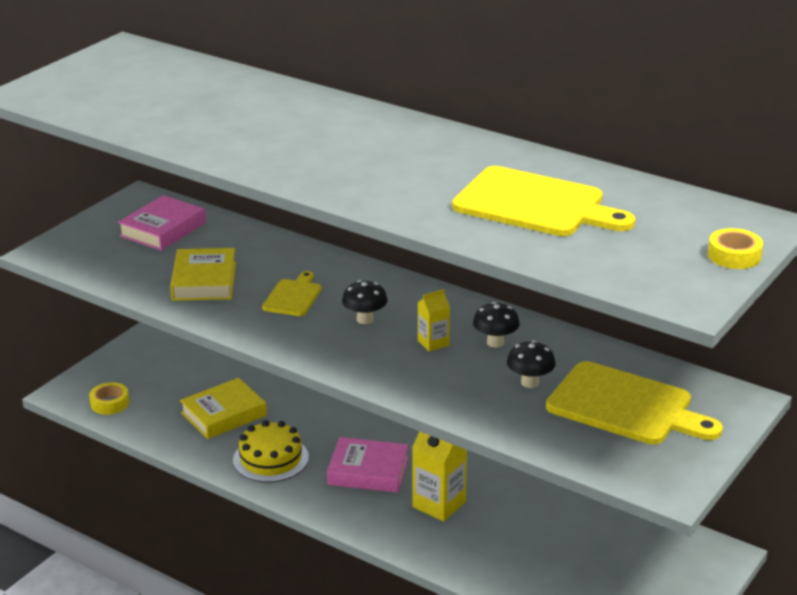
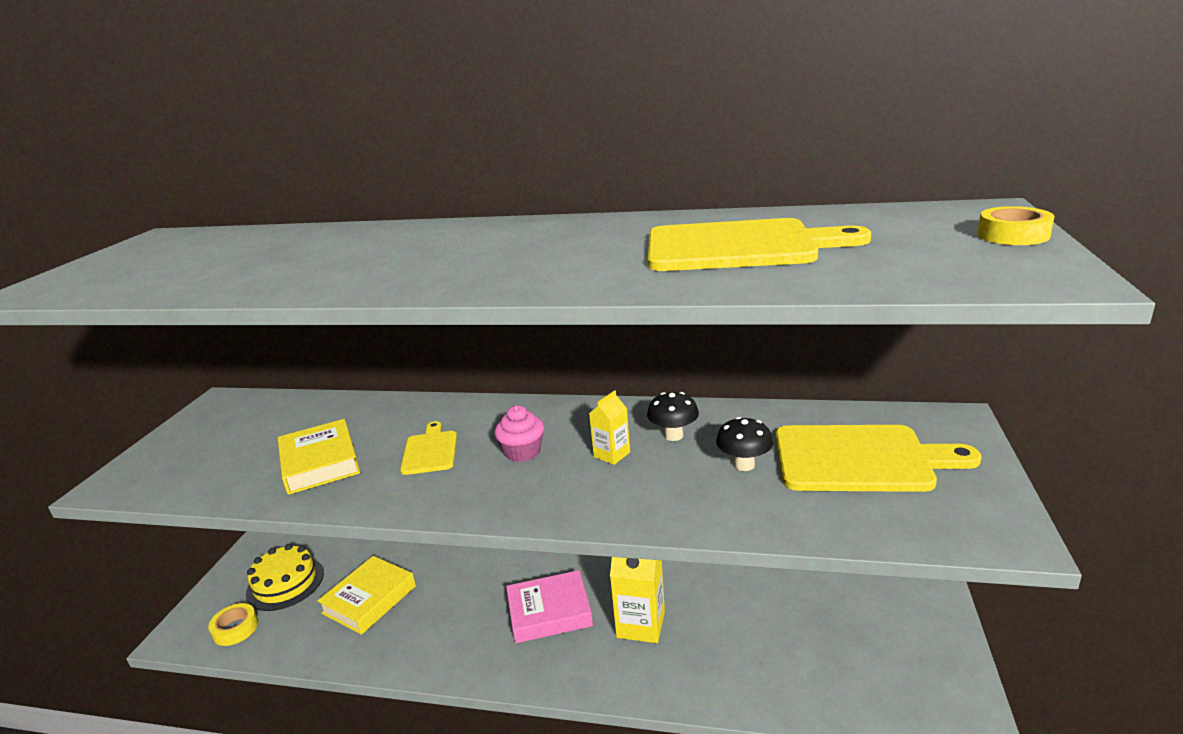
camera: 20 degrees left, 5 degrees down
pink book [118,195,206,251] -> none
yellow cake [233,420,309,483] -> yellow cake moved to [246,544,324,611]
black mushroom [342,280,388,324] -> pink cupcake [494,405,544,462]

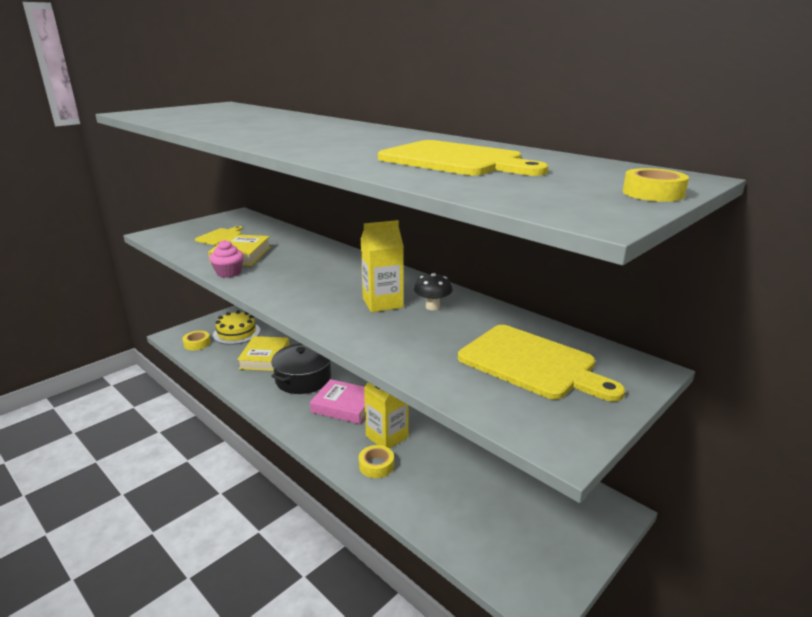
camera: 30 degrees right, 0 degrees up
yellow book [317,556,416,635] -> yellow book turned 60 degrees counterclockwise [237,336,289,371]
yellow cutting board [400,421,457,475] -> yellow cutting board moved to [195,226,243,245]
pink cupcake [494,405,544,462] -> pink cupcake moved to [210,240,244,278]
yellow carton [589,390,630,465] -> yellow carton [360,220,404,312], size x1.74
black mushroom [716,417,773,471] -> none
none -> black pot [271,343,331,394]
none -> yellow tape [359,445,394,478]

